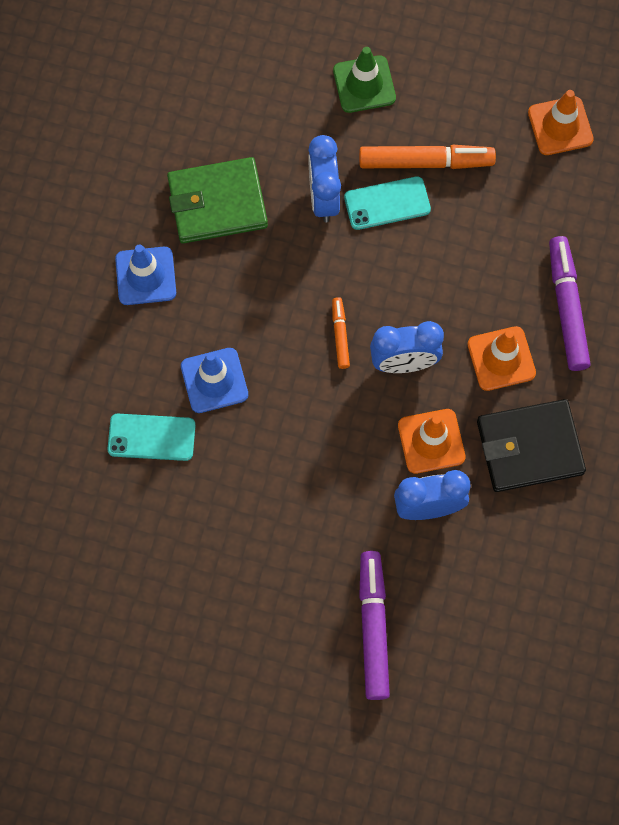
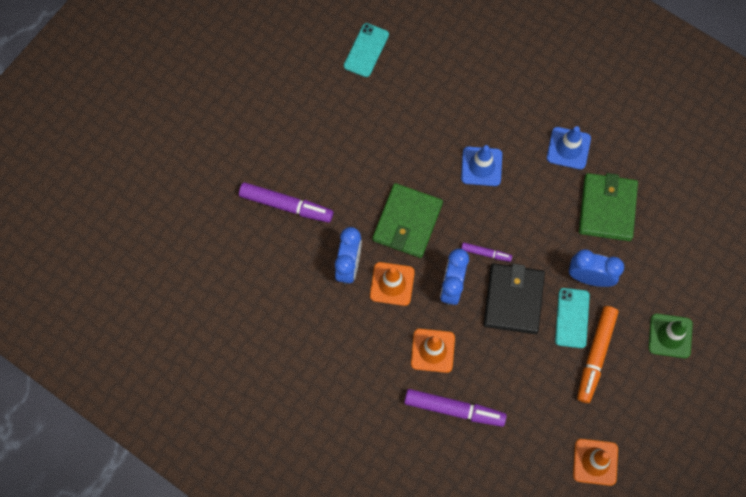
camera: 110 degrees right, 0 degrees up
turquoise phone [108,414,196,461] -> turquoise phone moved to [344,23,389,77]
orange marker [332,297,350,369] -> purple marker [461,242,512,262]
black wallet [477,399,586,492] -> black wallet moved to [483,264,545,334]
none -> green wallet [373,183,443,258]

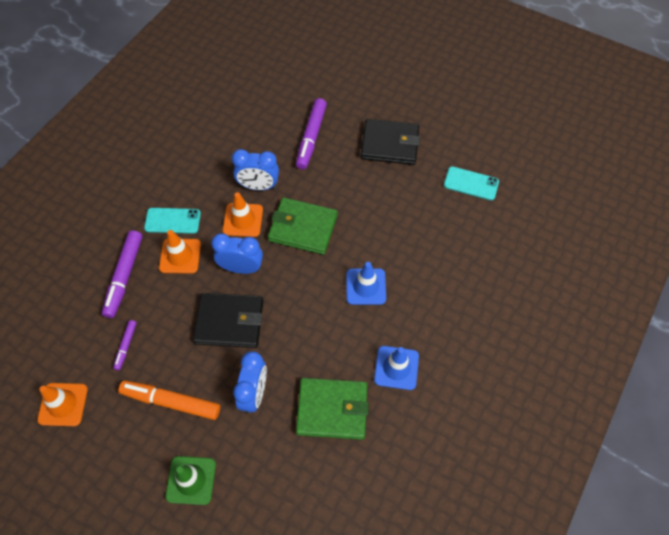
camera: 85 degrees right, 10 degrees down
purple marker [461,242,512,262] -> purple marker moved to [113,320,137,371]
turquoise phone [555,288,590,348] -> turquoise phone moved to [144,208,201,234]
none -> black wallet [360,119,420,165]

